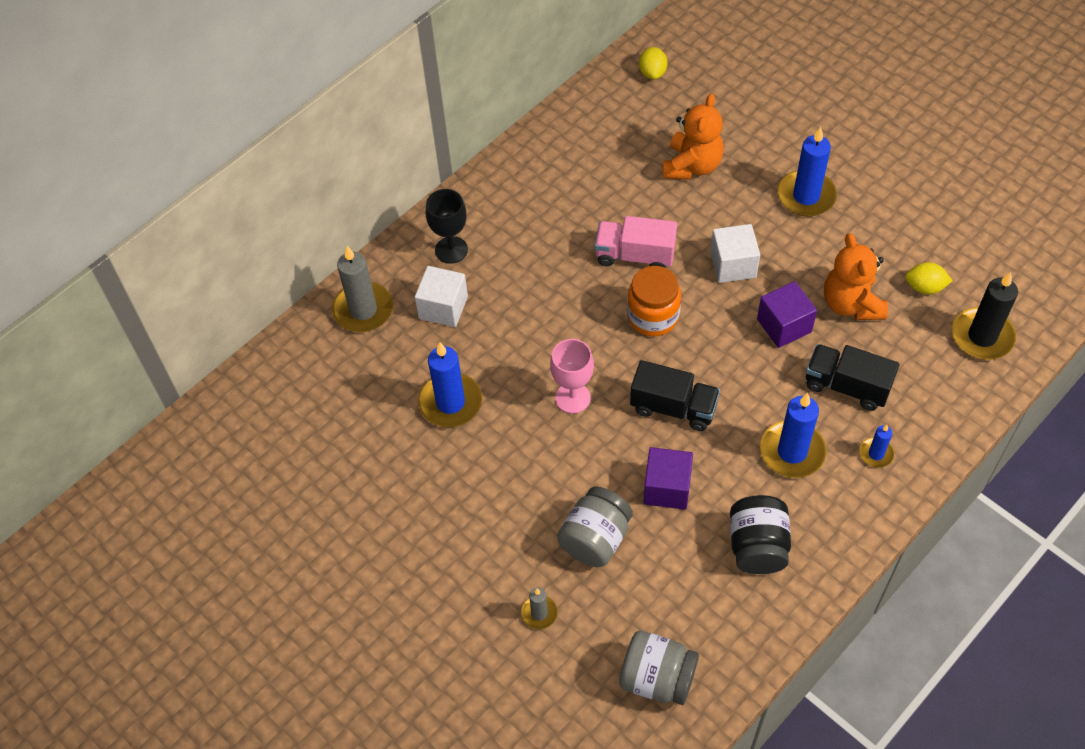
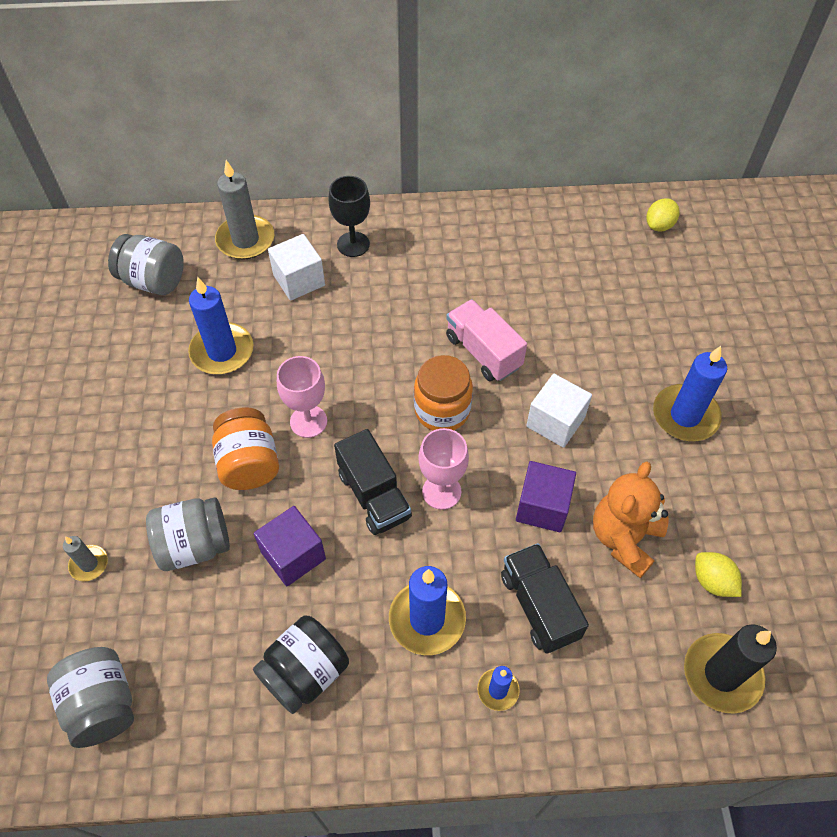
camera: 40 degrees right, 0 degrees up
orange teddy bear [663,94,724,180] -> none
none -> grey jar [108,234,184,295]
none -> orange jar [212,407,279,490]
none -> pink goblet [418,428,469,510]

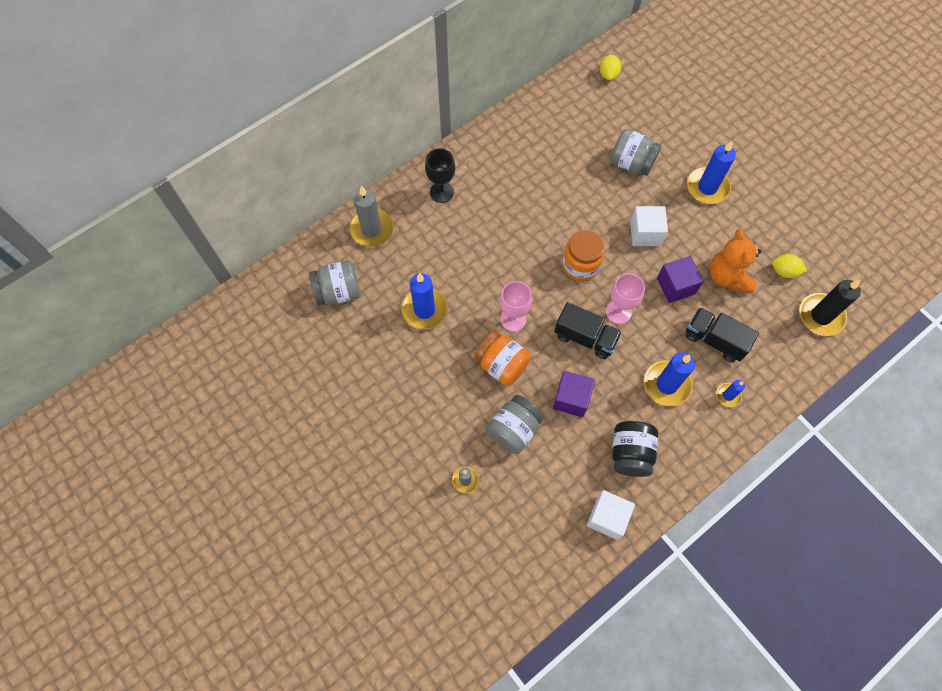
camera: 35 degrees left, 10 degrees up
grey jar [47,647,134,748] -> grey jar moved to [610,129,661,176]
white cube [268,234,325,301] -> white cube moved to [586,490,635,540]
pink truck [446,299,527,381] -> none

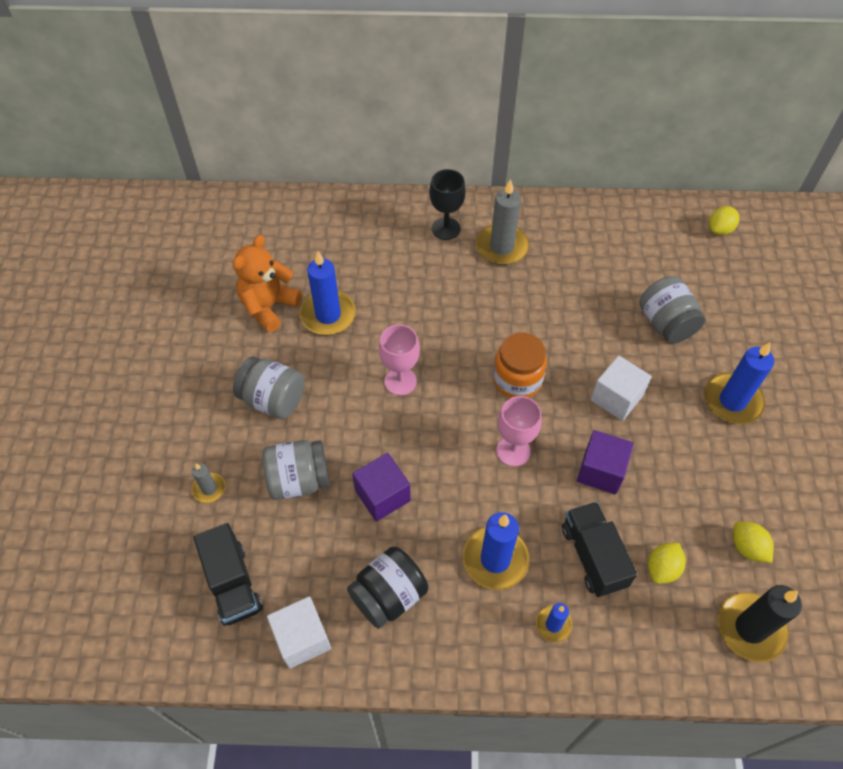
camera: 40 degrees right, 10 degrees down
grey jar [309,260,360,305] -> grey jar moved to [233,356,304,419]
grey candle [349,186,394,247] -> grey candle moved to [476,179,529,265]
orange jar [474,331,531,386] -> none
black truck [554,302,622,359] -> black truck moved to [194,523,263,626]
orange teddy bear [710,229,761,293] -> orange teddy bear moved to [233,235,302,332]
none -> yellow lemon [648,543,686,584]

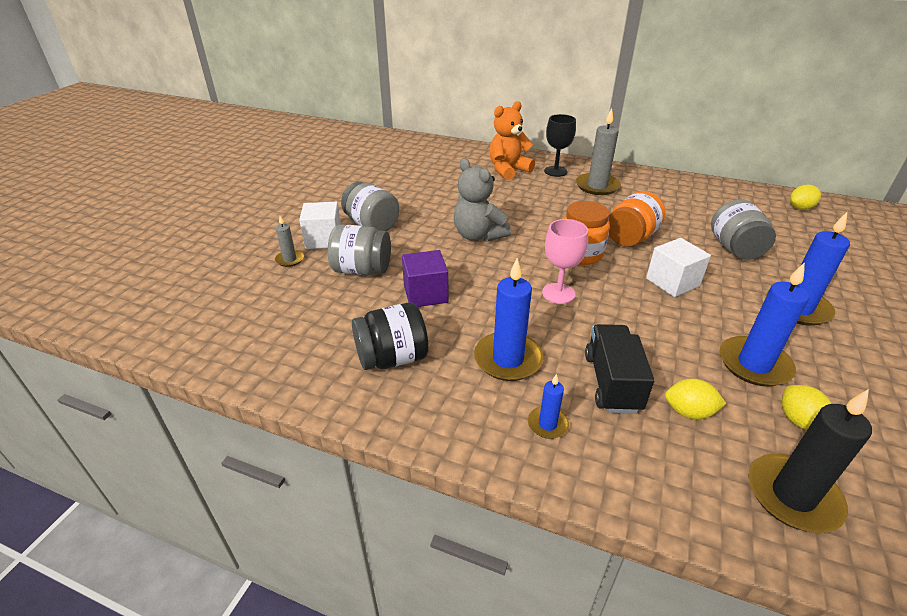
camera: 20 degrees right, 20 degrees down
black truck [194,523,263,626] -> none
orange teddy bear [233,235,302,332] -> orange teddy bear moved to [489,101,535,180]
white cube [267,596,331,669] -> white cube moved to [299,202,341,249]
blue candle [300,251,356,335] -> blue candle moved to [720,262,809,387]
pink goblet [379,324,420,396] -> grey teddy bear [454,159,511,242]
purple cube [577,430,634,494] -> none
yellow lemon [648,543,686,584] -> yellow lemon turned 45 degrees clockwise [665,378,727,420]
none -> orange jar [609,191,666,246]

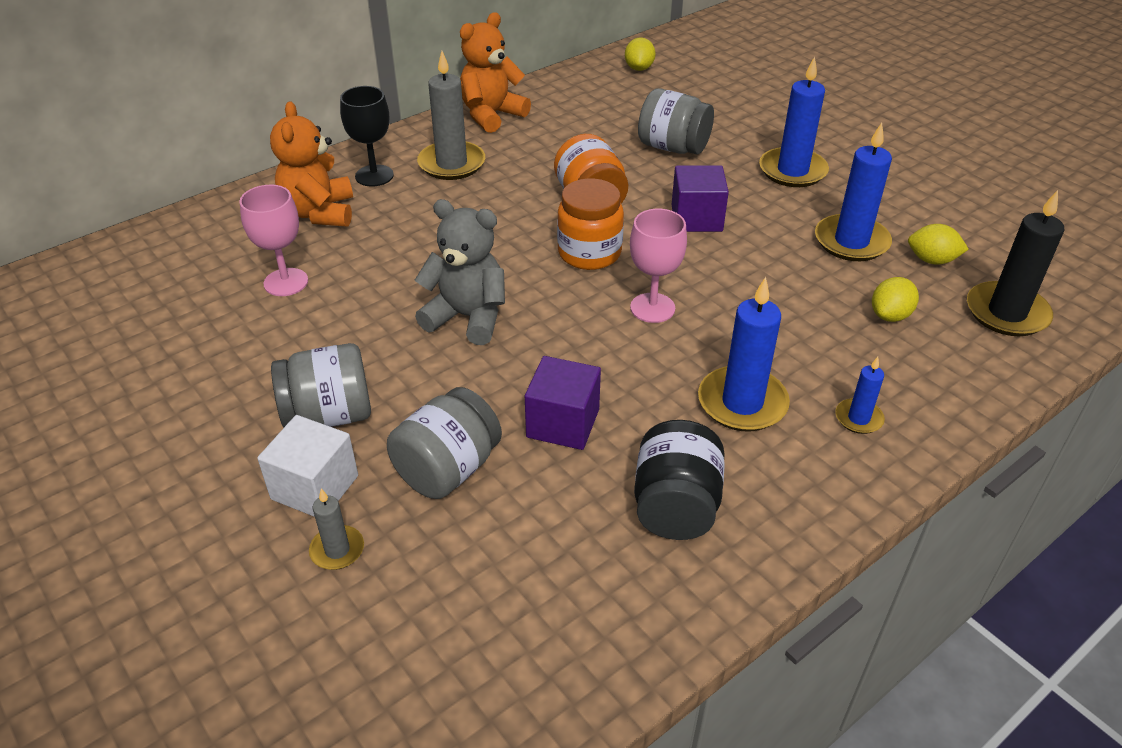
camera: 60 degrees left, 5 degrees up
grey teddy bear [454,159,511,242] -> grey teddy bear turned 150 degrees counterclockwise [415,199,505,345]
black truck [585,324,654,413] -> none
white cube [646,238,711,297] -> purple cube [671,165,729,232]
none -> pink goblet [239,185,308,296]
none -> orange teddy bear [460,12,531,133]

